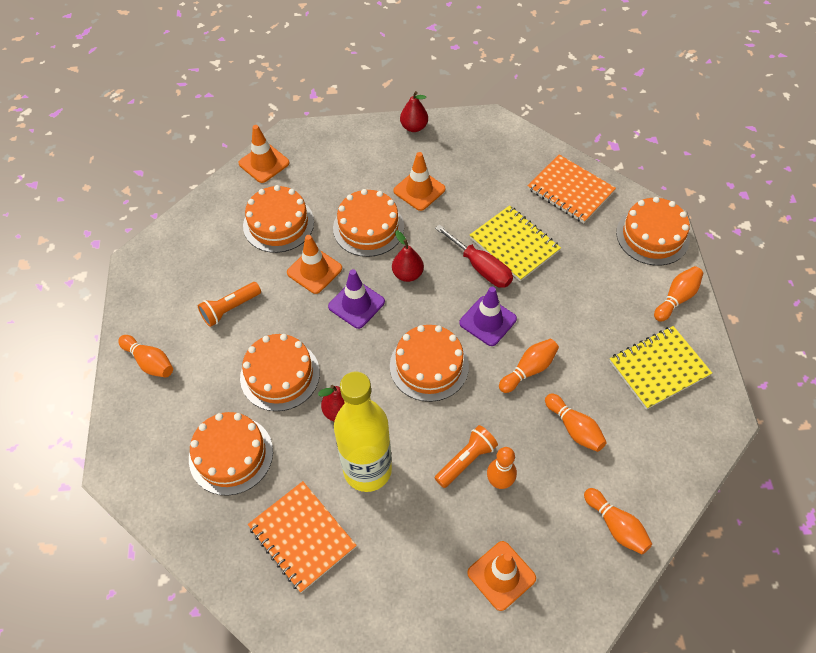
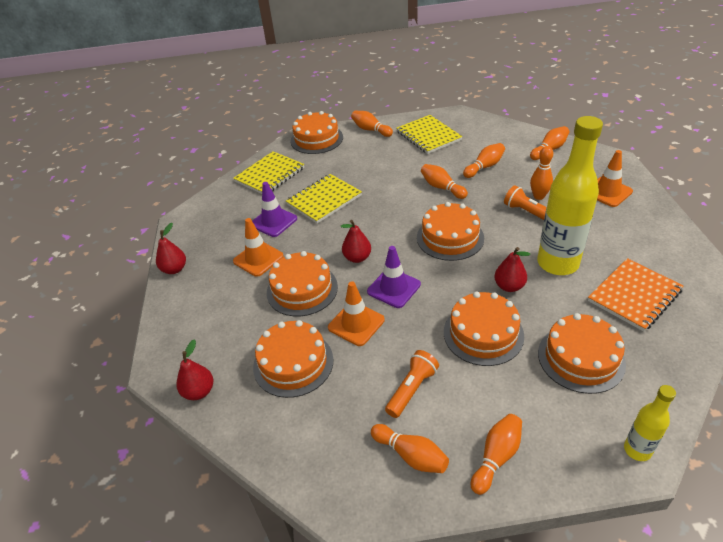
camera: 90 degrees left, 15 degrees down
orange flashlight [198,282,261,327] -> orange flashlight turned 105 degrees counterclockwise [385,350,439,418]
orange traffic cone [238,125,290,183] -> red pear [176,339,213,400]
red screwdriver [435,224,513,288] -> none
purple traffic cone [459,287,517,346] -> purple traffic cone moved to [252,182,297,237]
orange notebook [527,155,616,223] -> yellow notebook [233,151,304,194]
none -> orange bowling pin [371,424,449,473]
none -> yellow bottle [624,385,676,461]

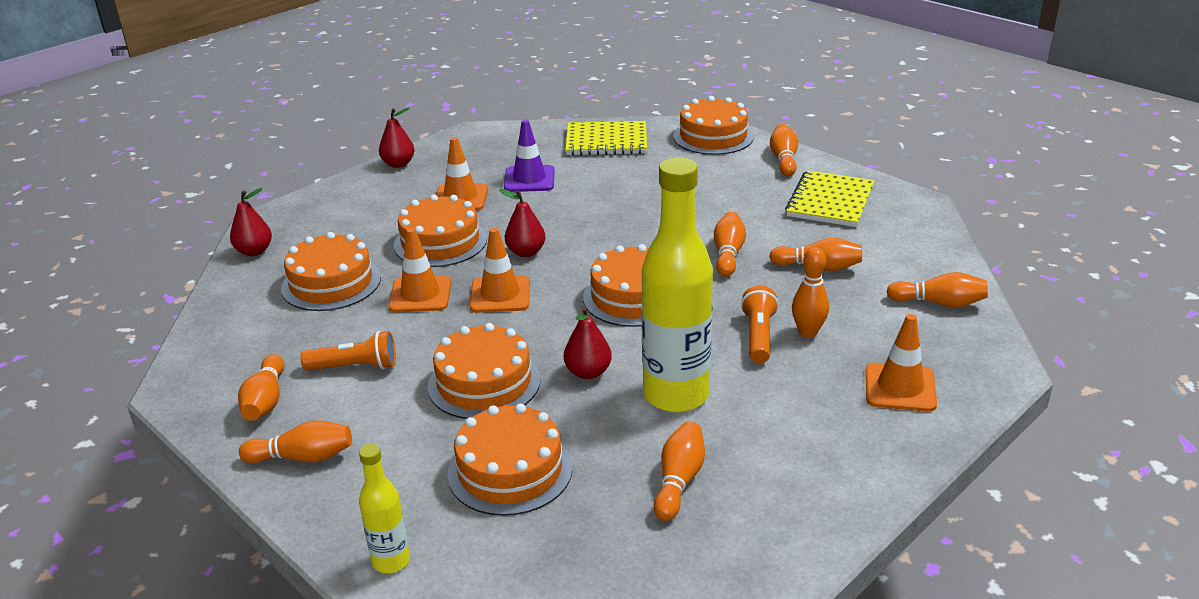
camera: 50 degrees right, 10 degrees down
yellow notebook [286,174,362,224] -> none
purple traffic cone [367,246,421,308] -> orange traffic cone [470,228,530,313]
orange notebook [588,258,683,332] -> orange bowling pin [654,421,705,521]

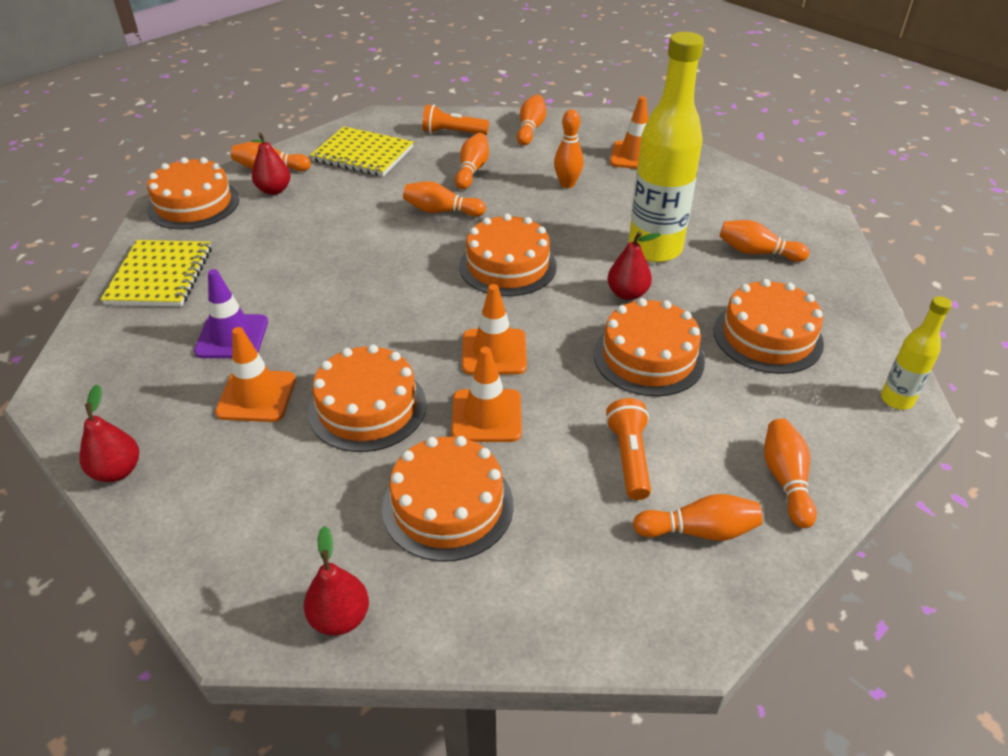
camera: 90 degrees left, 10 degrees up
red pear [499,189,545,257] -> red pear moved to [251,133,291,195]
orange flashlight [741,285,779,363] -> orange flashlight moved to [422,104,489,135]

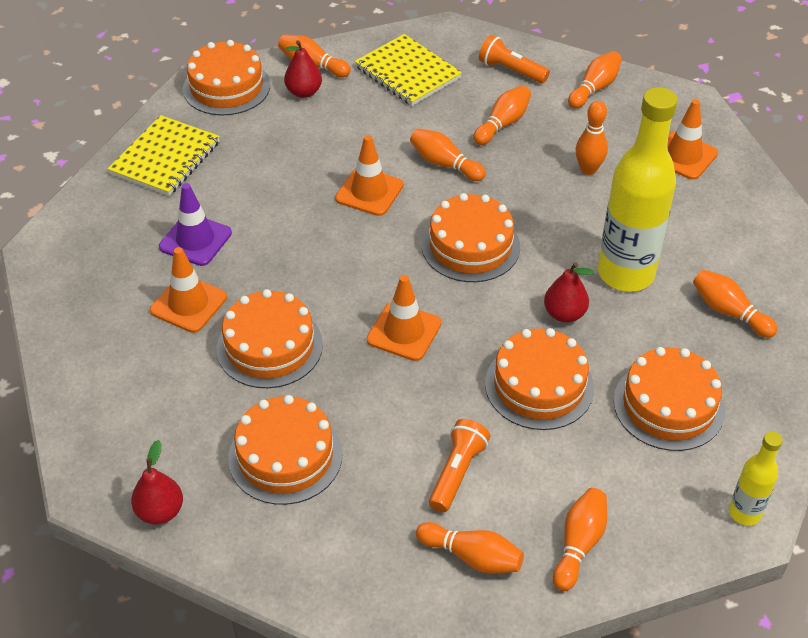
camera: 25 degrees right, 5 degrees up
red pear [80,385,139,482] -> none
orange traffic cone [451,347,522,442] -> orange traffic cone moved to [335,135,403,216]

